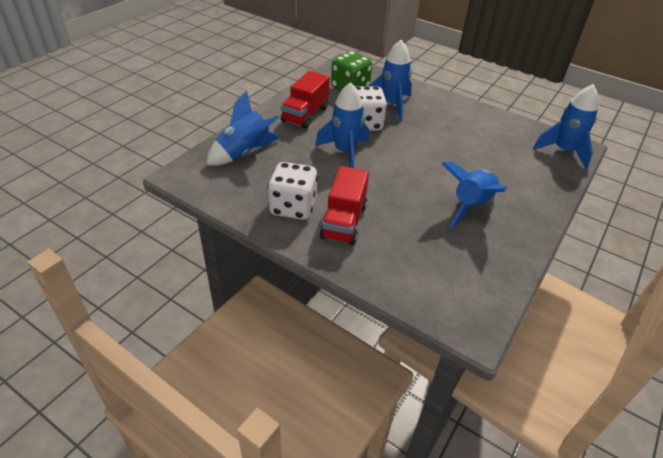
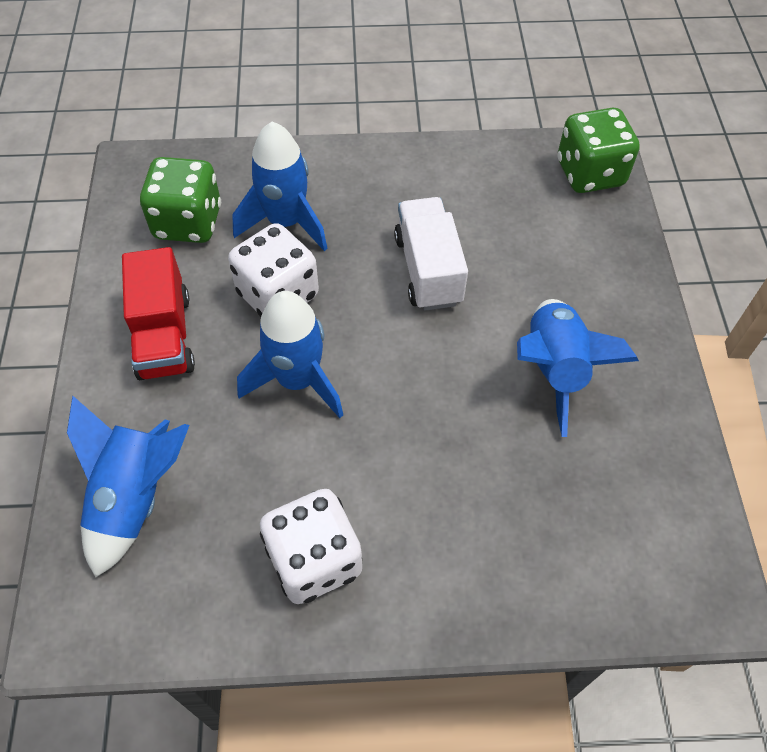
camera: 35 degrees left, 15 degrees up
red truck [319,166,369,245] -> none
blue rocket [533,84,598,169] -> green dice [558,108,640,193]
none -> white truck [394,197,468,311]

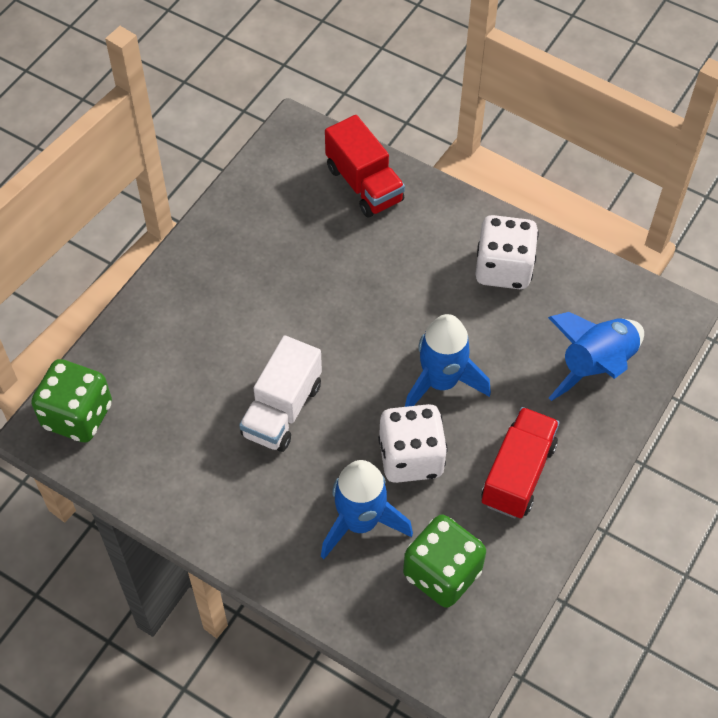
camera: 145 degrees left, 0 degrees up
blue rocket [517,299,639,437] -> none
none -> red truck [325,115,405,217]

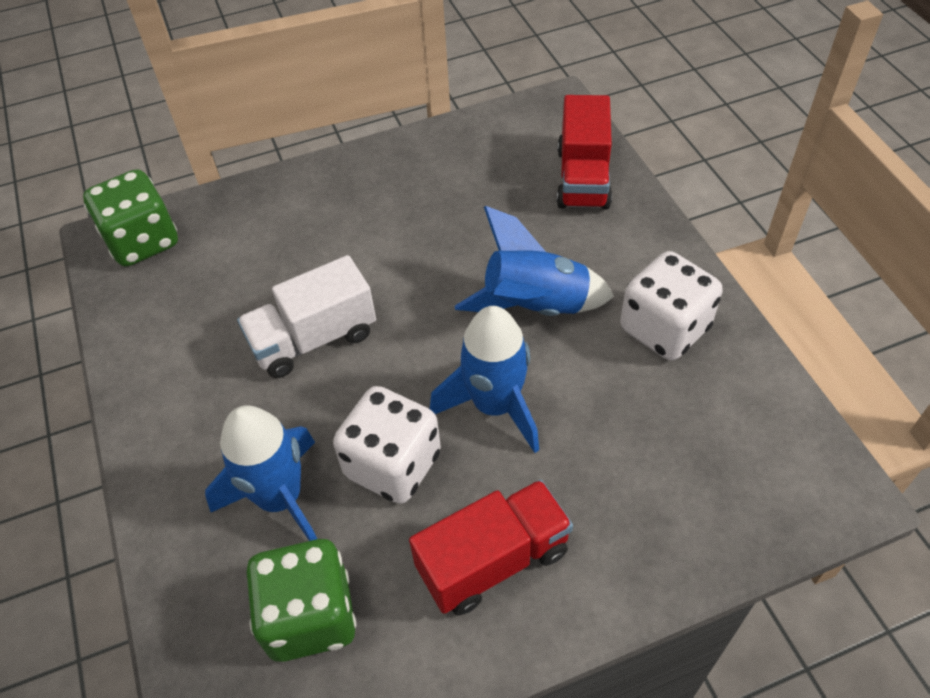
camera: 40 degrees right, 5 degrees down
blue rocket [548,312,644,401] -> blue rocket moved to [455,206,614,316]

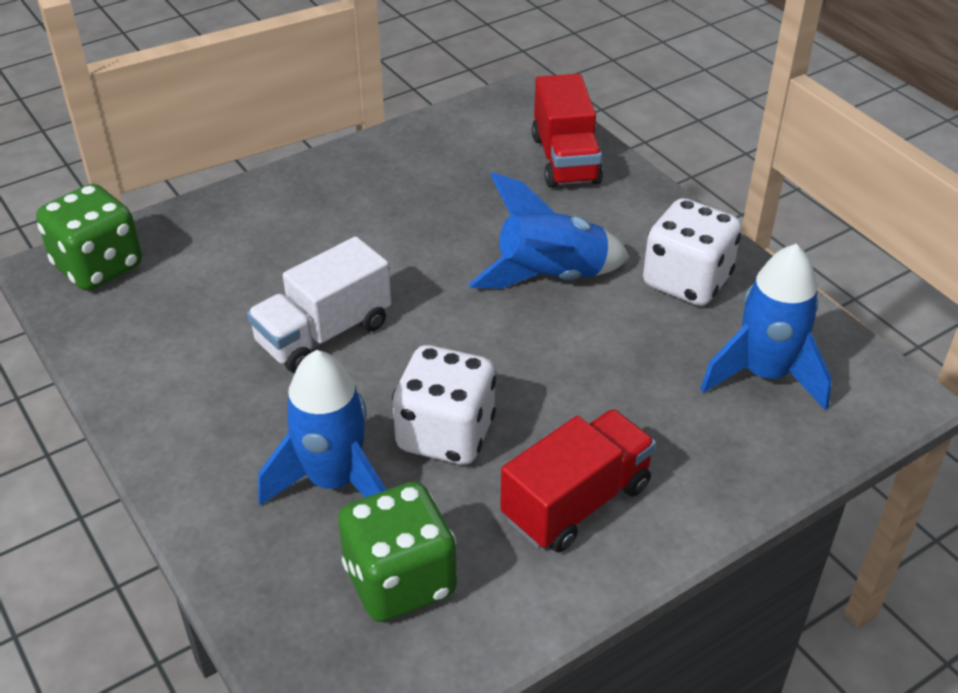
camera: 15 degrees left, 10 degrees down
blue rocket [430,306,539,453] -> blue rocket moved to [700,244,832,411]

